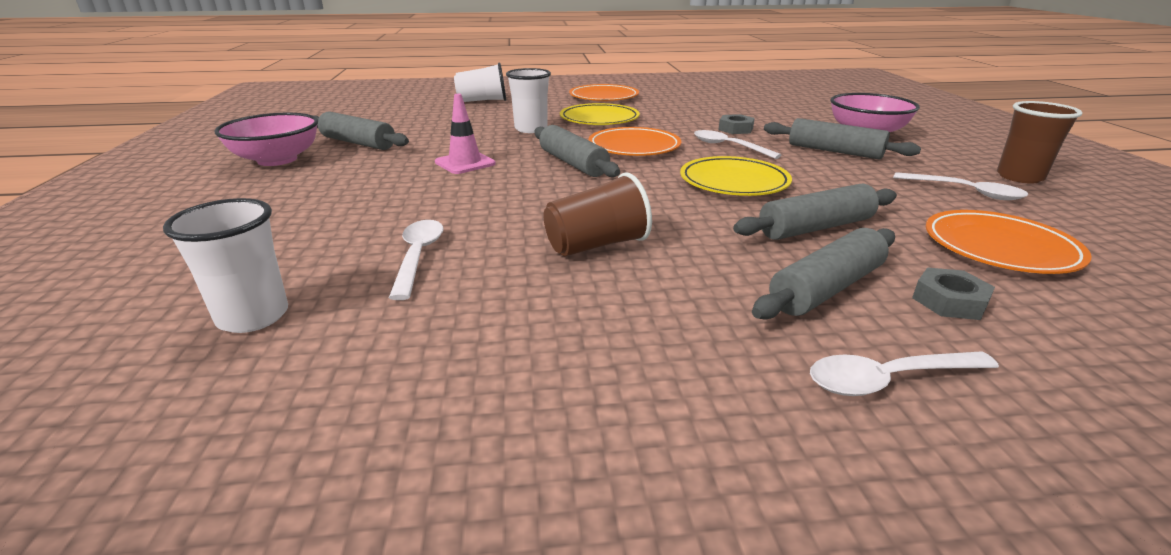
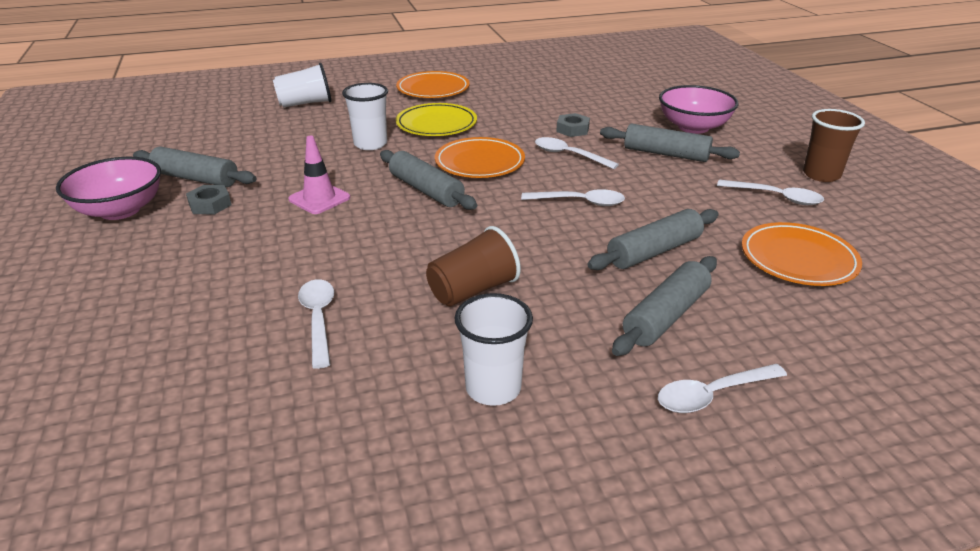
camera: 10 degrees left, 5 degrees up
white cup [163,198,288,333] -> white cup moved to [454,293,533,406]
yellow plate [680,156,792,196] -> white spoon [521,189,625,206]
grey nut [912,267,995,320] -> grey nut moved to [186,185,231,214]

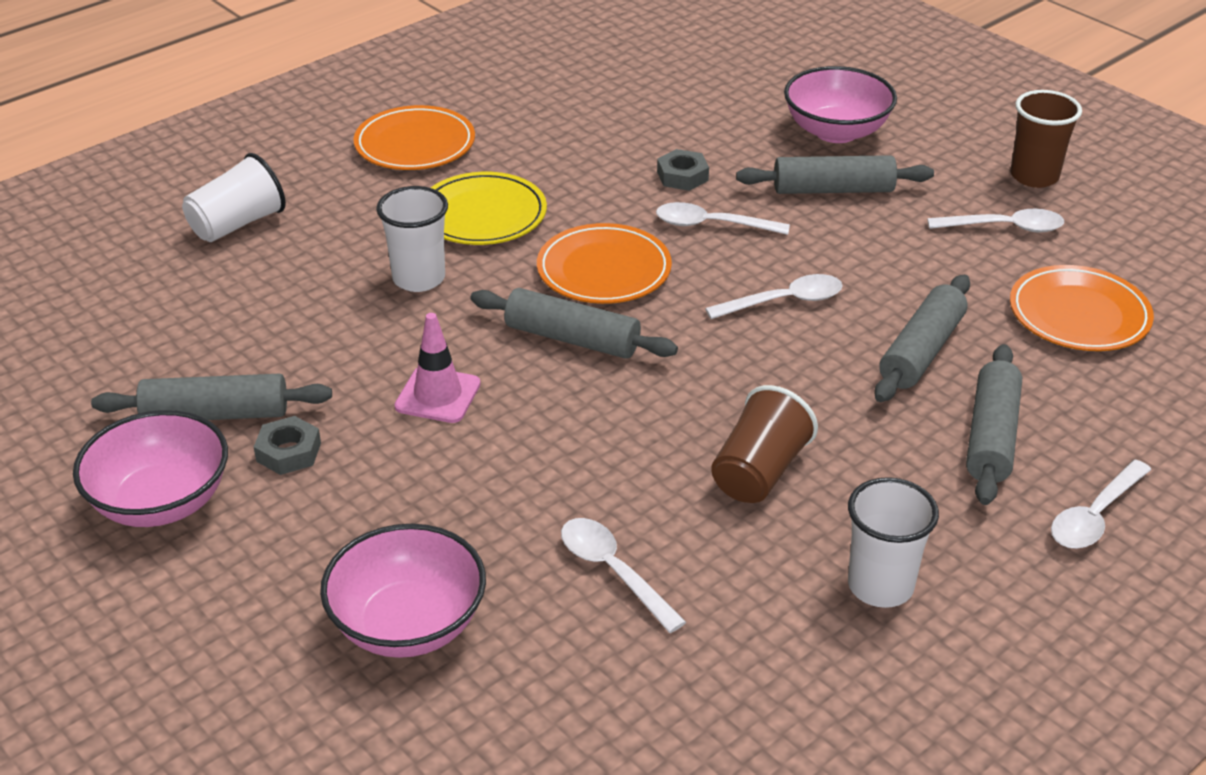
camera: 25 degrees left, 5 degrees up
none -> pink bowl [320,524,486,658]

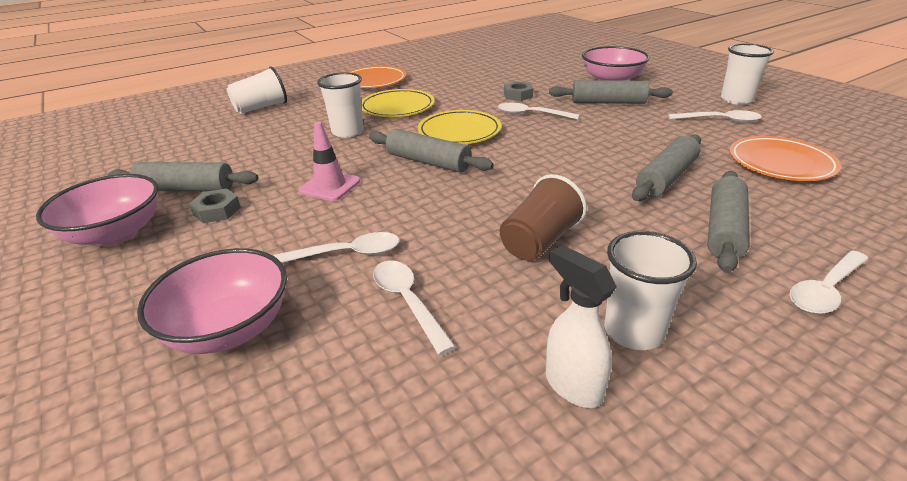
camera: 10 degrees right, 5 degrees down
orange plate [537,223,672,304] -> yellow plate [418,110,502,144]
white spoon [705,274,843,319] -> white spoon moved to [273,232,400,263]
brown cup [1010,90,1082,188] -> white cup [721,43,774,105]
none -> white spray bottle [546,245,617,408]

